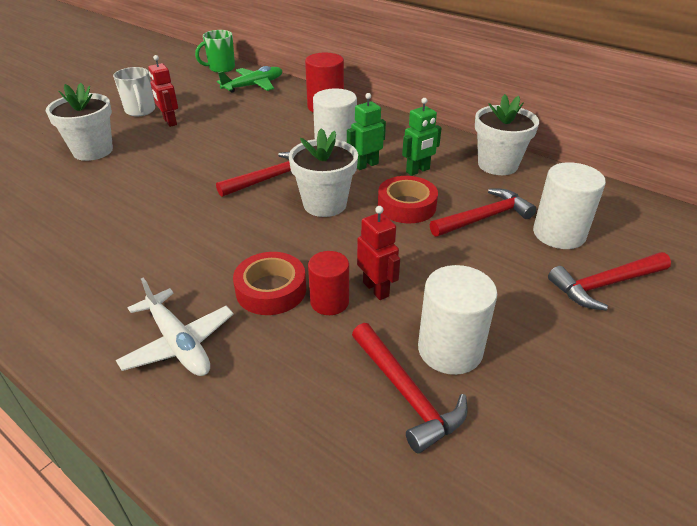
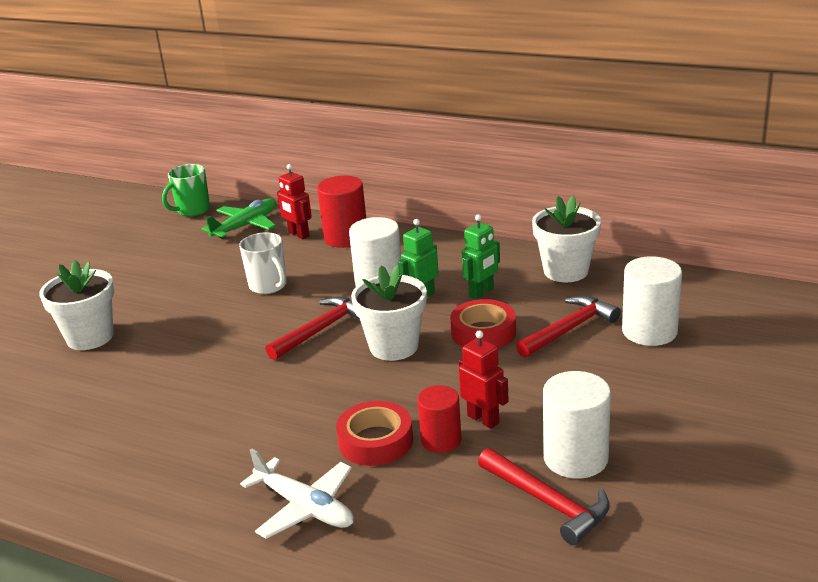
camera: 10 degrees left, 10 degrees down
white mug [113,67,155,116] -> white mug moved to [239,232,287,294]
red robot [148,55,178,127] -> red robot moved to [277,164,312,239]
red hammer [548,252,671,310] -> none

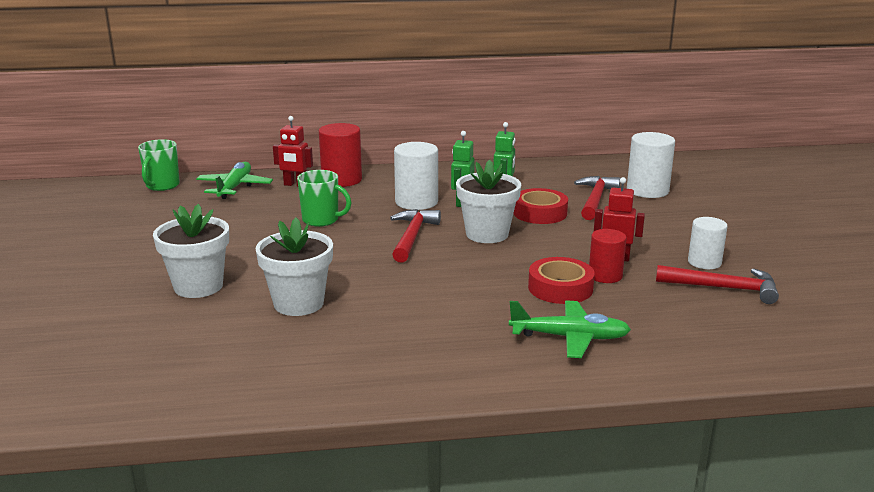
camera: 35 degrees left, 5 degrees down
white mug [239,232,287,294] -> green mug [297,170,352,227]
white plane [240,448,354,539] -> green plane [509,300,631,358]
white flower pot [532,196,601,282] -> white flower pot moved to [255,218,333,316]
white cylinder [543,371,611,479] -> white cylinder [688,217,728,269], size x0.66

